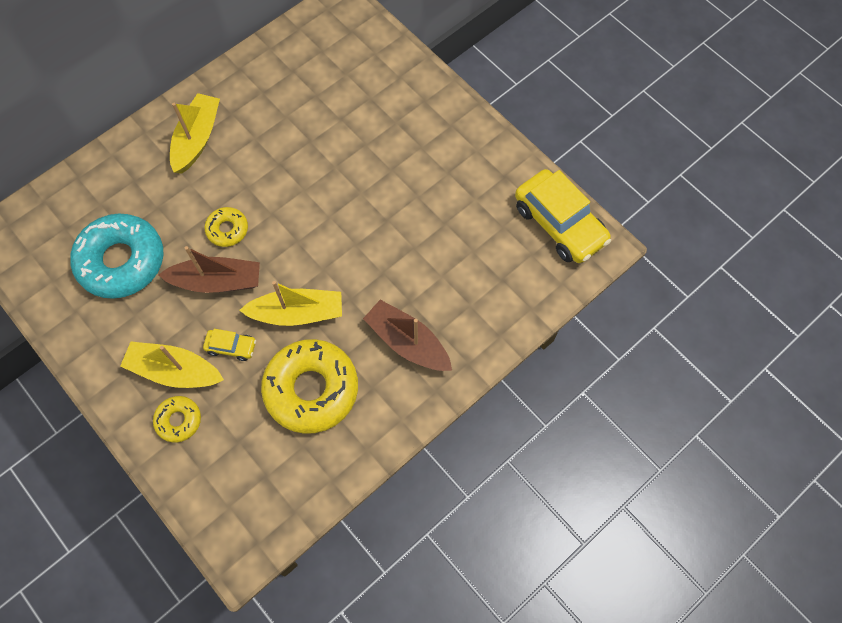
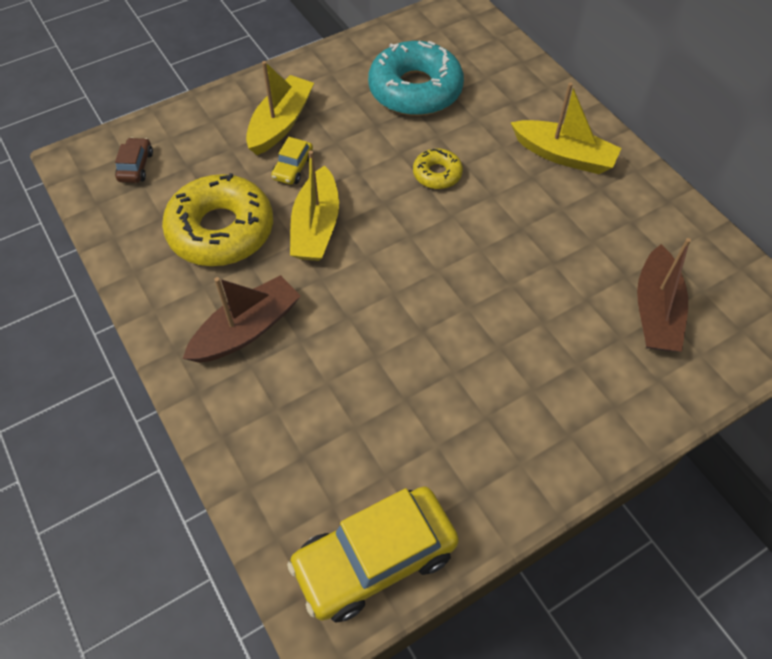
camera: 100 degrees right, 10 degrees down
yellow donut [153,396,201,442] -> none
brown boat [158,246,260,293] -> brown boat moved to [637,238,691,352]
none -> brown car [115,137,153,183]

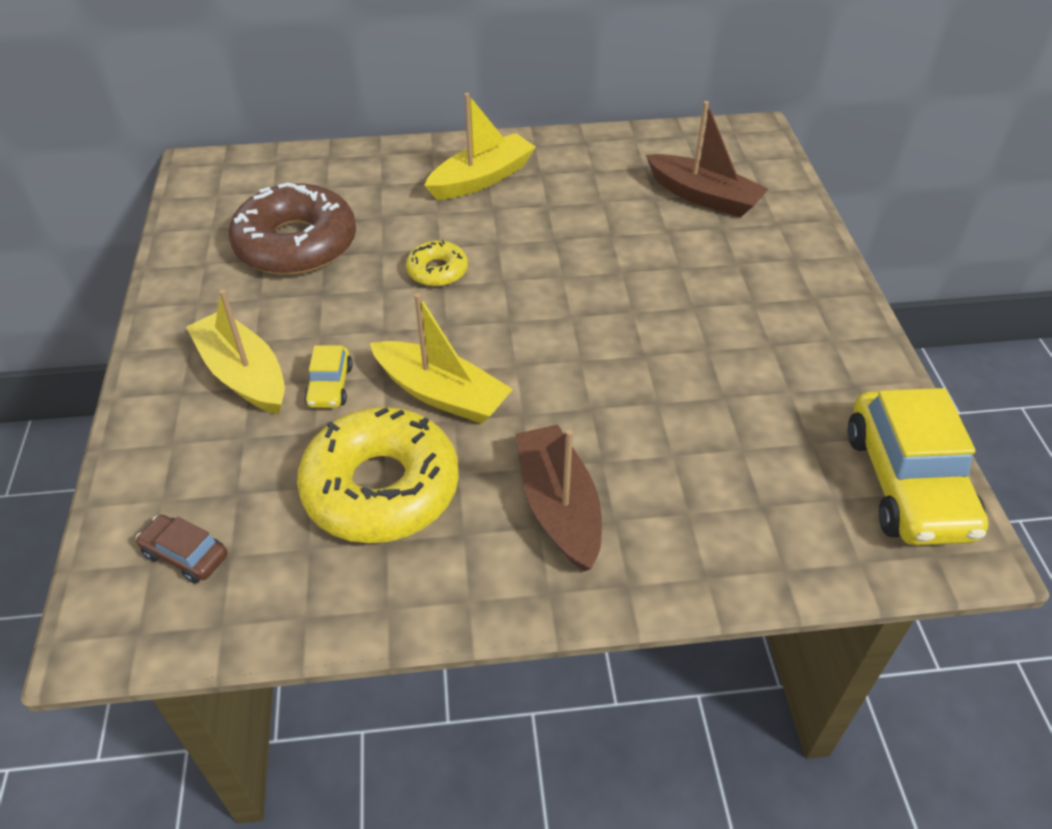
camera: 65 degrees left, 10 degrees down
yellow car [271,137,313,185] -> yellow car turned 45 degrees clockwise [304,345,353,408]
turquoise donut [368,41,464,116] -> brown donut [229,183,356,275]

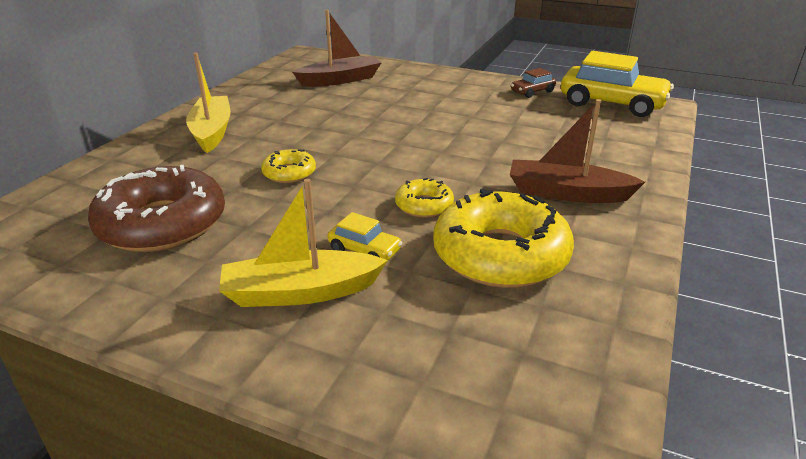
camera: 60 degrees left, 15 degrees down
brown car [136,515,228,583] -> brown car moved to [511,68,556,98]
yellow boat [370,293,513,424] -> yellow donut [395,178,454,218]

